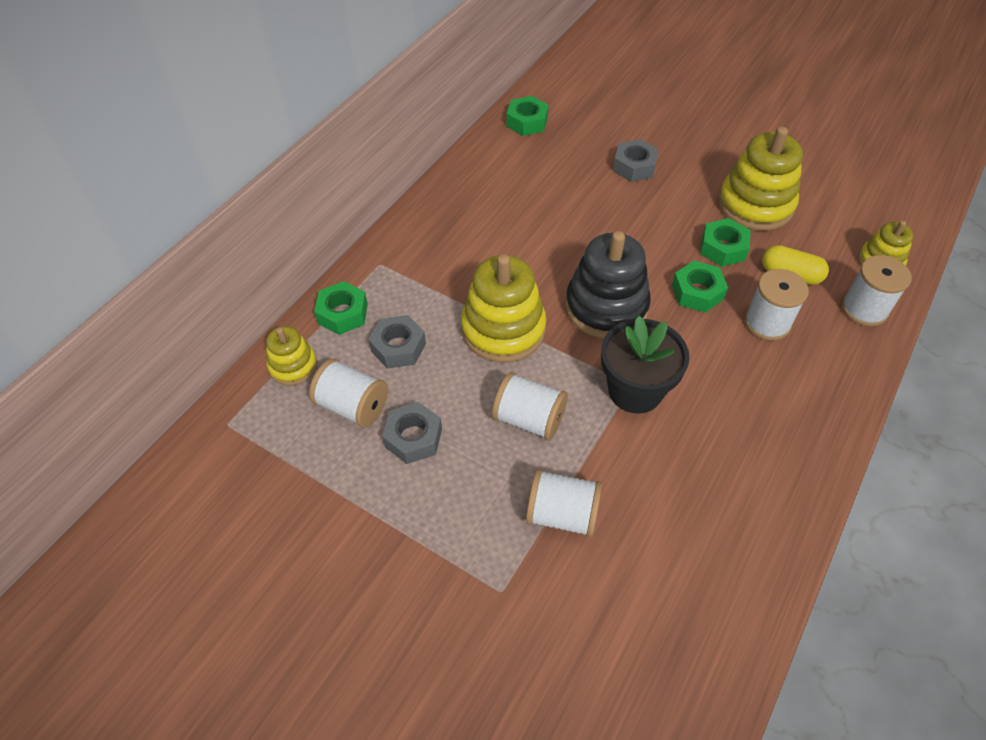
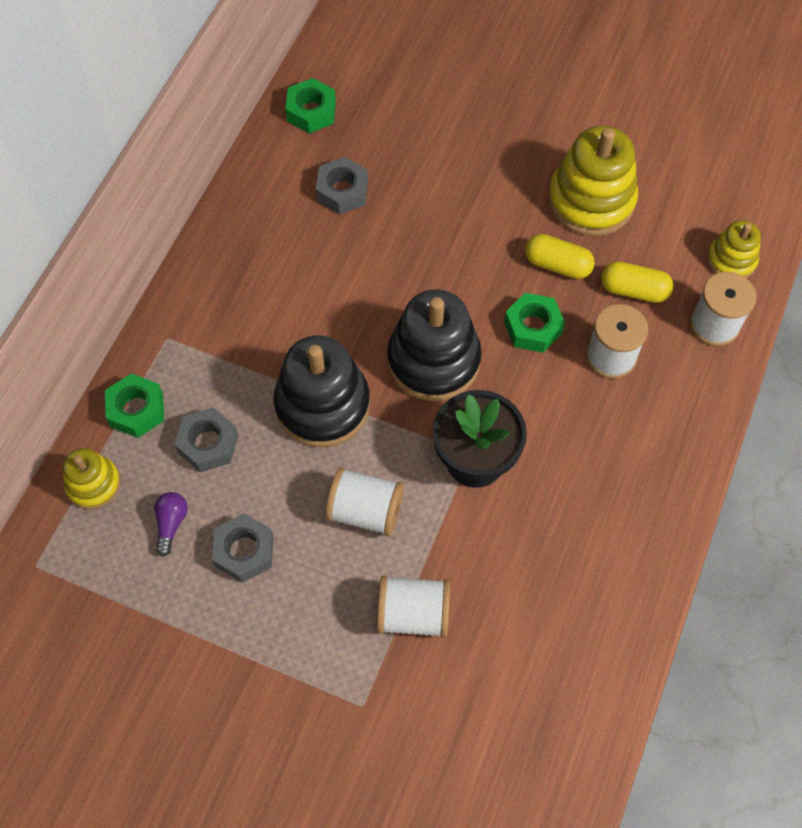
camera: 10 degrees left, 10 degrees up
white spool [309,358,388,428] -> purple light bulb [154,492,188,557]
yellow stacking toy [461,254,547,363] -> black stacking toy [273,335,370,448]
grey nut [613,139,659,182] -> grey nut moved to [316,157,368,215]
green nut [700,218,751,267] -> yellow capsule [525,234,595,279]

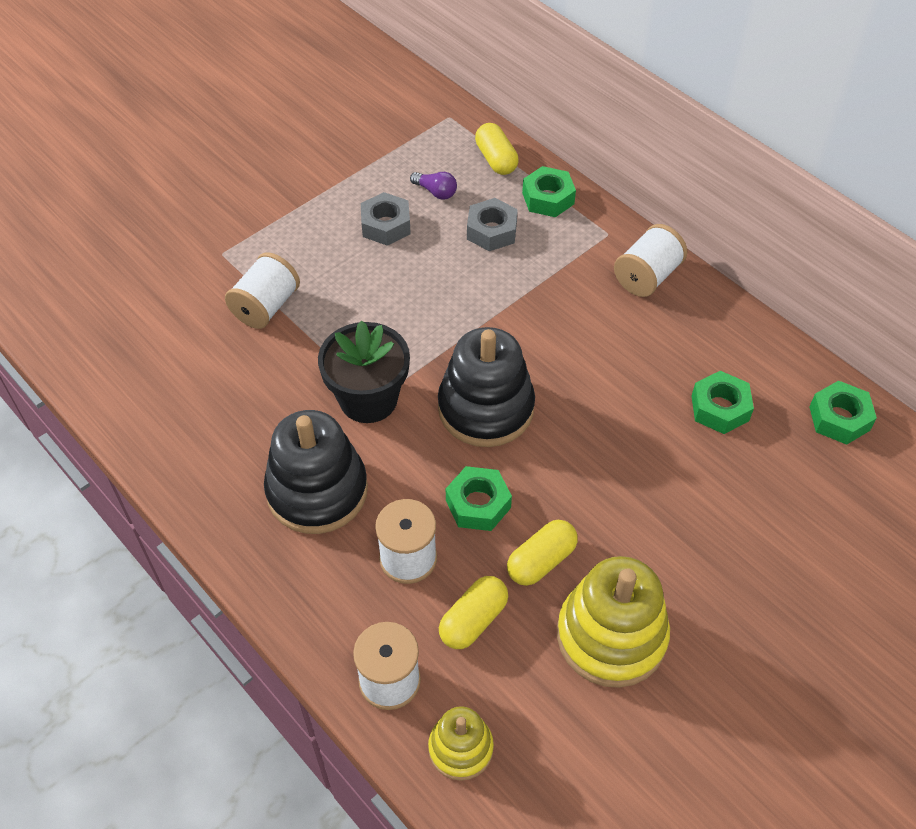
camera: 115 degrees right, 10 degrees down
yellow stacking toy [63,448,121,509] -> yellow capsule [475,123,519,175]
black stacking toy [273,335,370,448] -> black stacking toy moved to [264,410,368,534]
grey nut [316,157,368,215] -> green nut [692,371,754,434]
white spool [326,467,404,537] -> white spool moved to [614,224,687,297]

